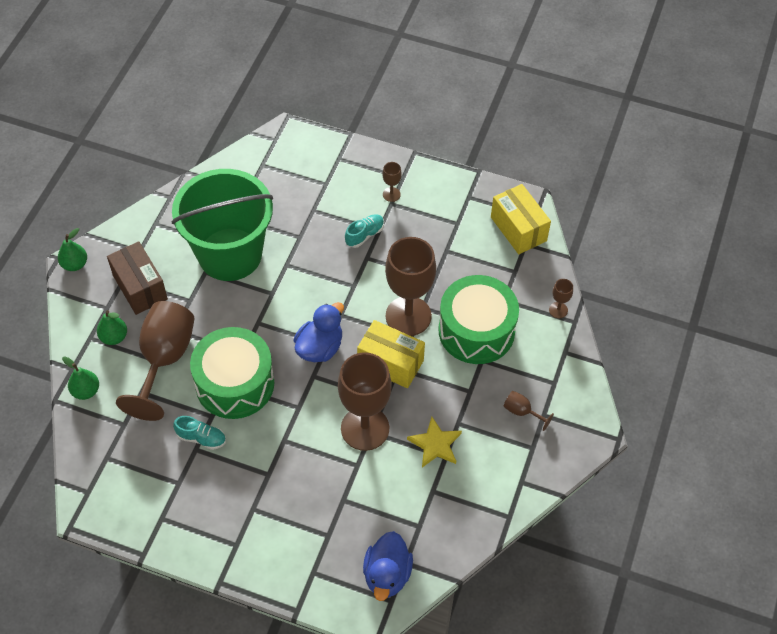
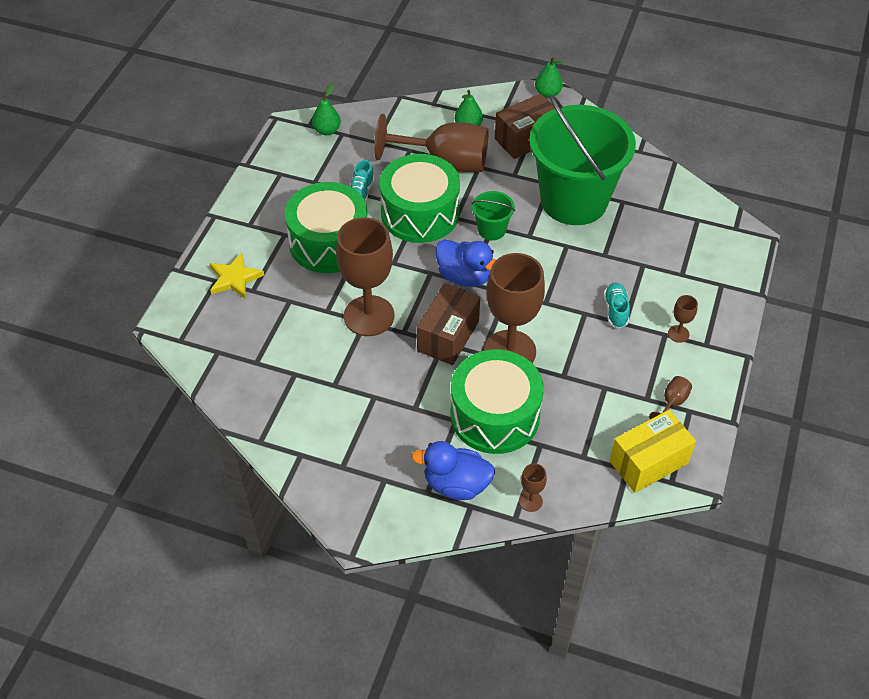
camera: 90 degrees right, 5 degrees down
green pear [62,356,99,400] -> green pear moved to [312,84,341,135]
turquoise shoe [345,214,384,248] -> turquoise shoe turned 135 degrees counterclockwise [604,282,630,328]
yellow box [357,320,425,388] -> brown box [417,283,480,365]
blue duck [363,531,413,601] -> blue duck moved to [411,441,495,500]
yellow star [407,416,462,468] -> yellow star moved to [209,252,264,298]
brown goblet [503,391,554,431] -> brown goblet moved to [649,376,692,419]
none -> green drum [285,182,367,273]
none -> green bucket [472,191,515,240]

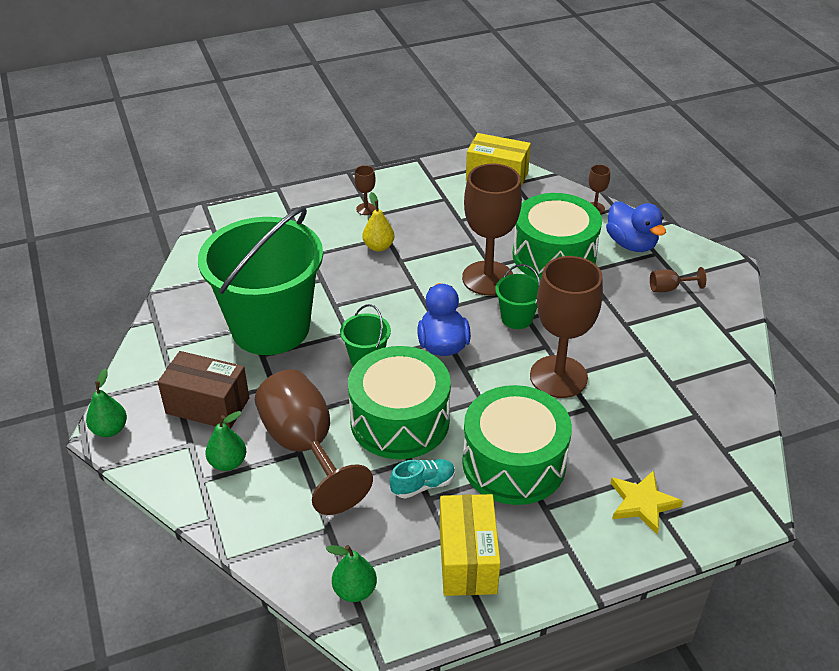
camera: 130 degrees left, 10 degrees down
brown box [417,283,480,365] -> green bucket [495,264,540,329]
turquoise shoe [604,282,630,328] -> yellow pear [362,192,395,252]
brown goblet [649,376,692,419] -> brown goblet moved to [650,267,706,292]
none -> yellow box [440,494,501,596]

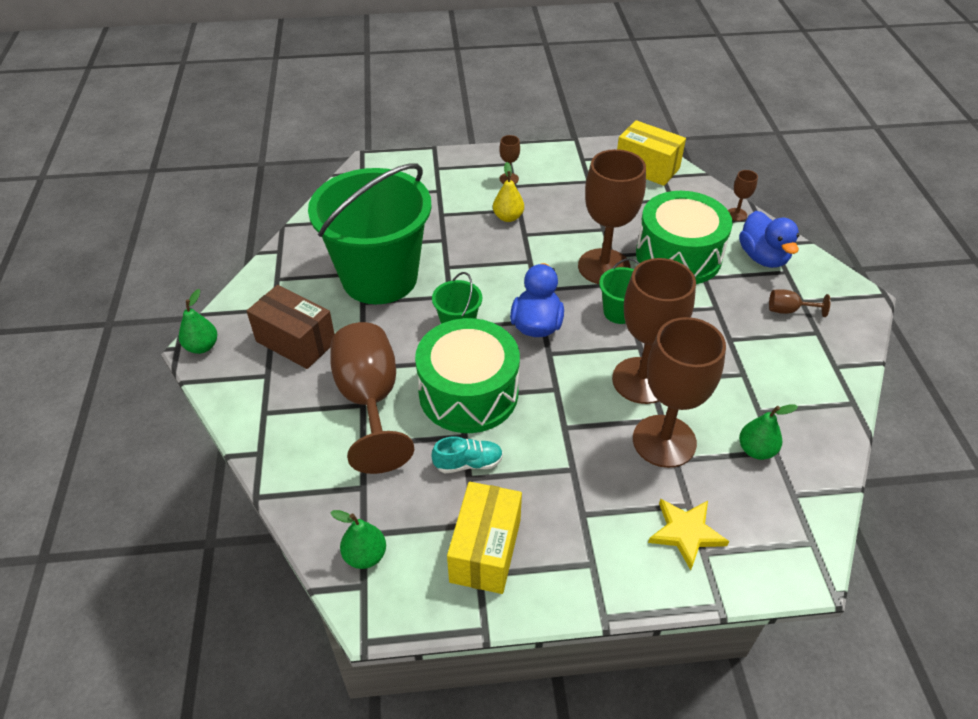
camera: 15 degrees right, 5 degrees up
green pear [205,411,246,471] -> green pear moved to [739,405,798,460]
green drum [462,385,572,505] -> none
none -> brown goblet [633,317,726,468]

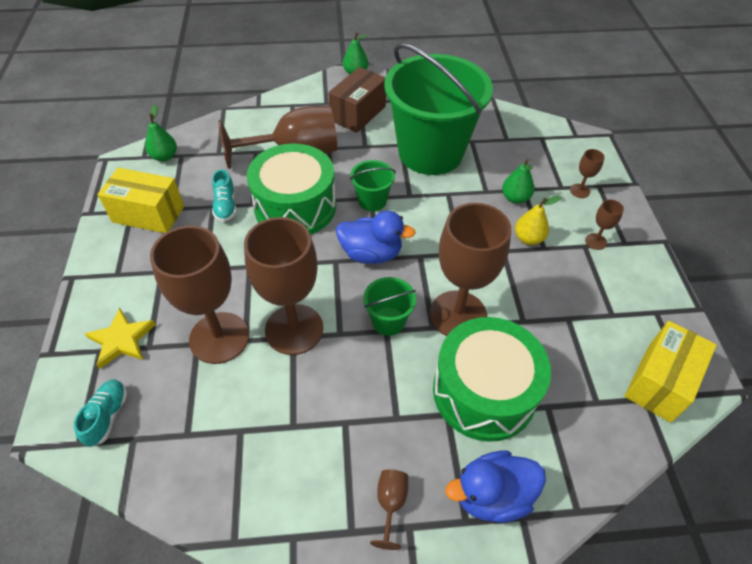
camera: 90 degrees right, 5 degrees up
brown goblet [728,170,758,221] -> brown goblet moved to [570,149,605,198]
green pear [739,405,798,460] -> green pear moved to [502,158,534,204]
none -> turquoise shoe [74,379,127,447]

